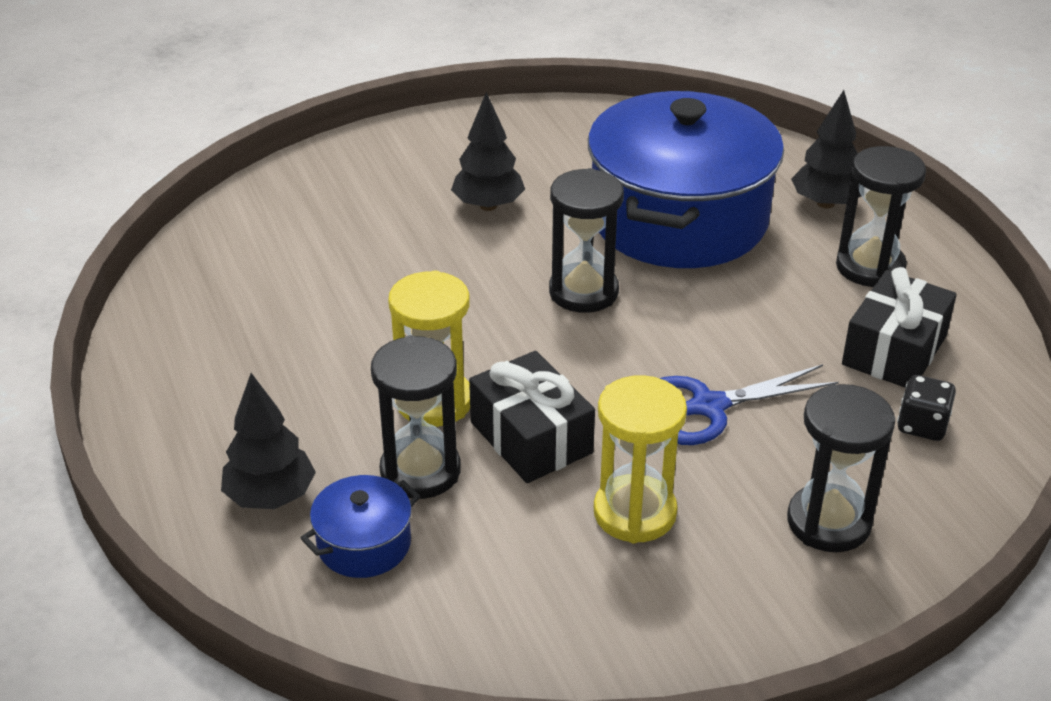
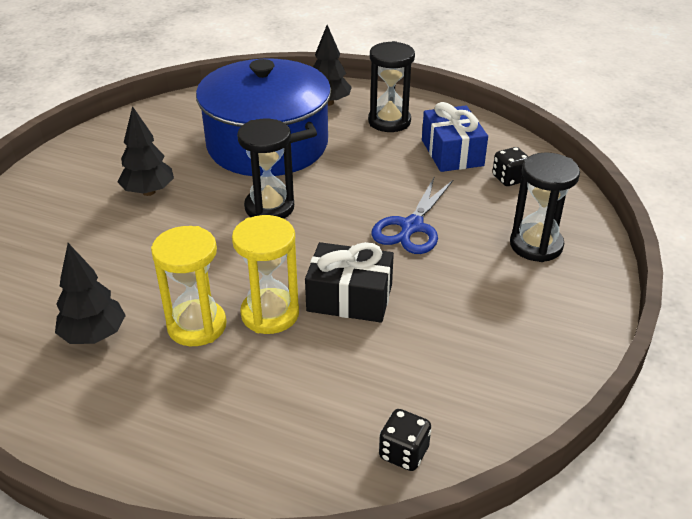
camera: 45 degrees left, 0 degrees up
black tree [221,373,316,509] -> black tree moved to [55,243,126,344]
blue pot [301,475,420,578] -> none
black hourglass [371,335,461,499] -> none
yellow hourglass [594,375,687,543] -> yellow hourglass moved to [151,226,227,346]
black gift [842,267,957,388] -> blue gift [422,102,488,172]
none -> black dice [379,409,431,471]

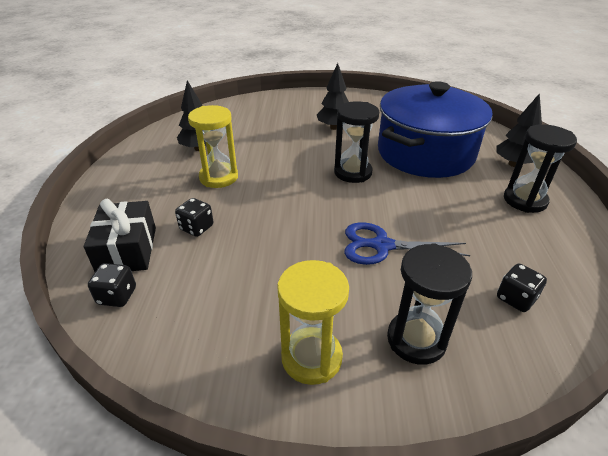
camera: 70 degrees right, 0 degrees up
yellow hourglass [232,215,299,334] -> yellow hourglass moved to [277,260,349,385]
black gift [305,242,394,323] -> black gift moved to [84,199,156,272]
blue gift [422,102,488,172] -> none
none -> black dice [175,198,214,237]

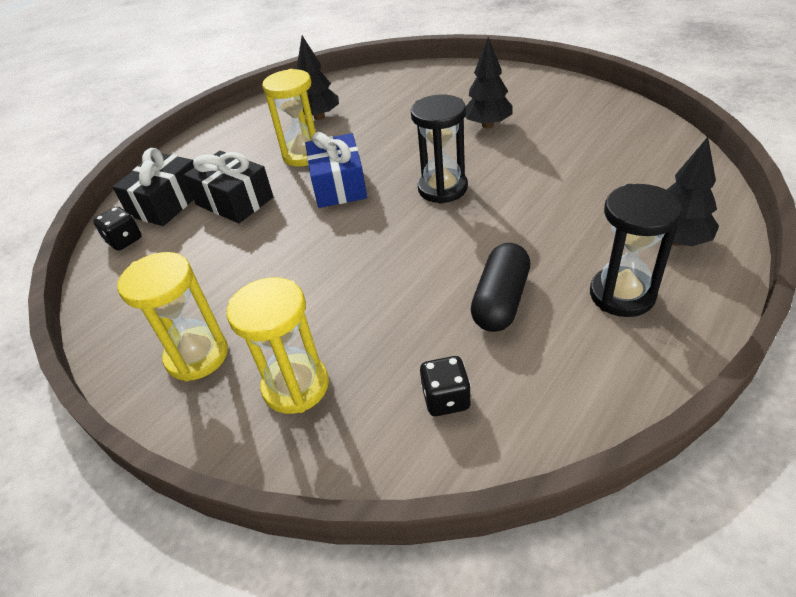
camera: 40 degrees right, 5 degrees up
black dice [175,198,214,237] -> black gift [184,151,273,223]
blue scissors [344,222,470,265] -> none
blue pot [378,81,493,178] -> none
black hourglass [387,243,472,365] -> yellow hourglass [227,277,329,414]
none -> blue gift [305,132,367,208]
none -> black capsule [471,243,530,332]

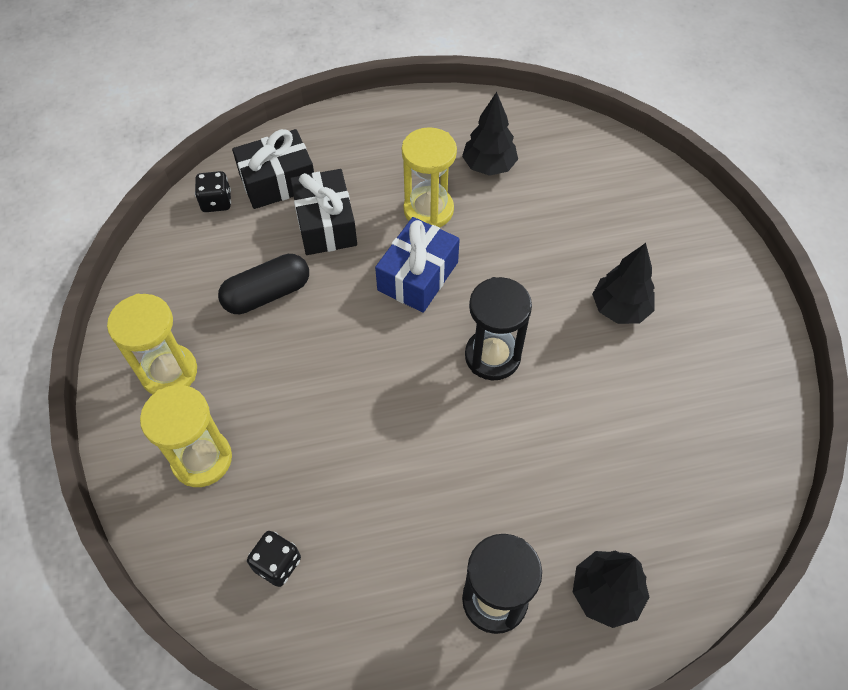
camera: 35 degrees right, 15 degrees up
black capsule [471,243,530,332] -> black capsule moved to [218,254,309,314]

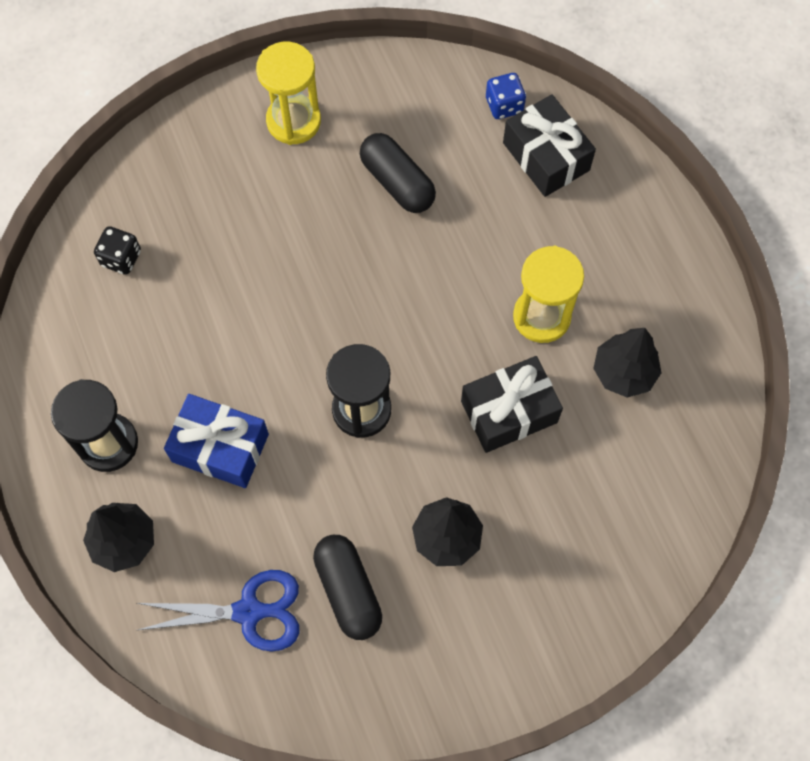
camera: 80 degrees right, 10 degrees up
yellow hourglass [140,385,232,487] -> none
black dice [195,171,231,212] -> blue dice [486,73,526,119]
black gift [290,169,357,255] -> black gift moved to [461,356,563,453]
blue gift [375,217,460,313] -> blue gift moved to [164,394,269,488]
none -> blue scissors [137,570,300,652]
none -> black capsule [313,535,382,640]

